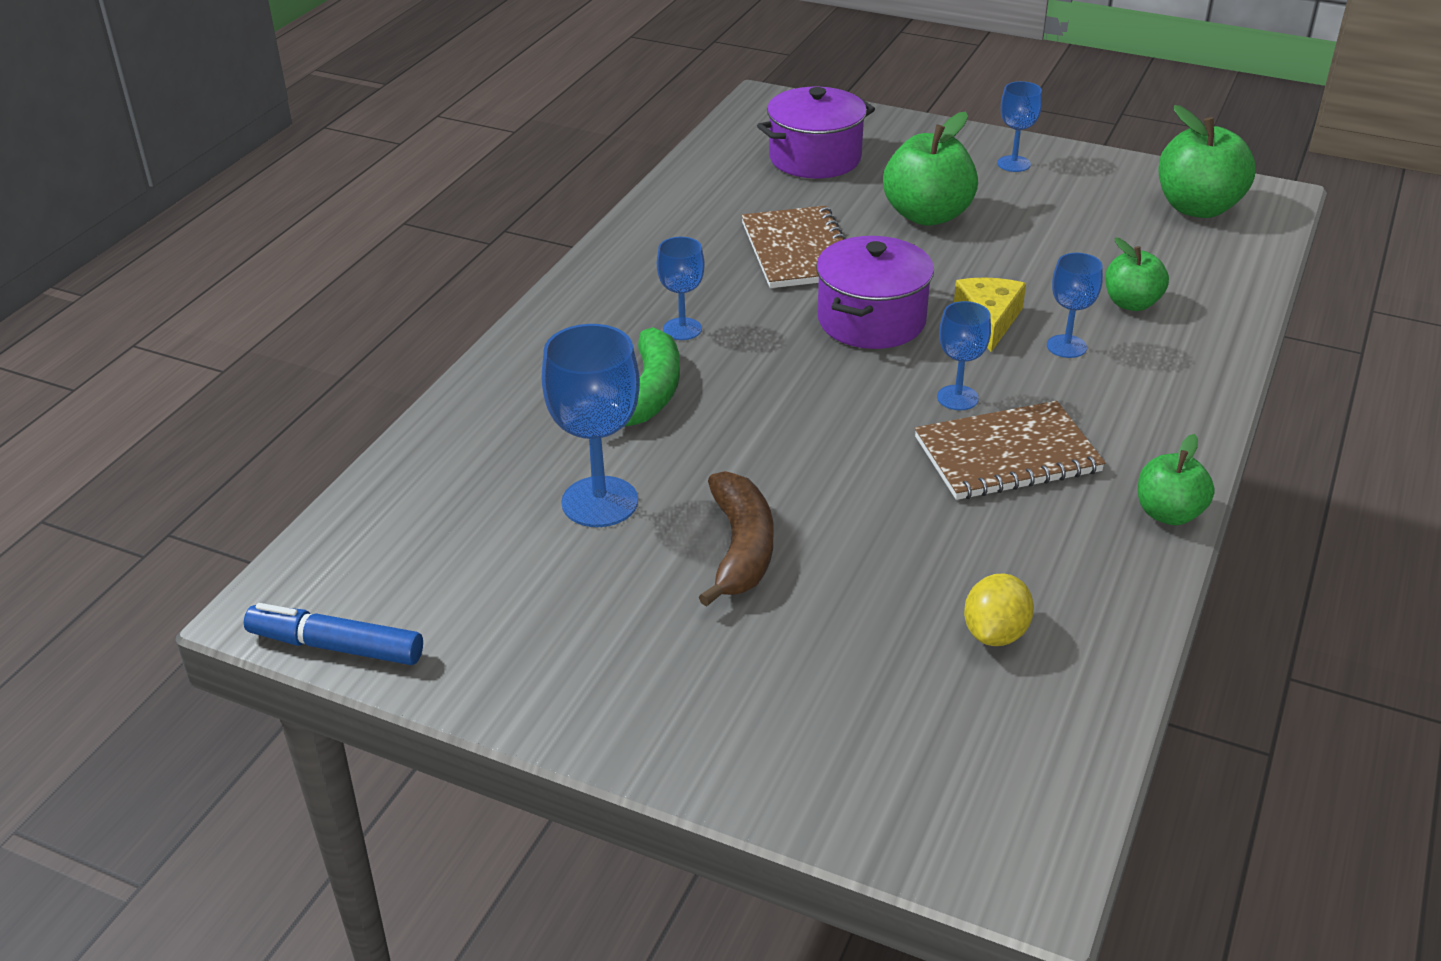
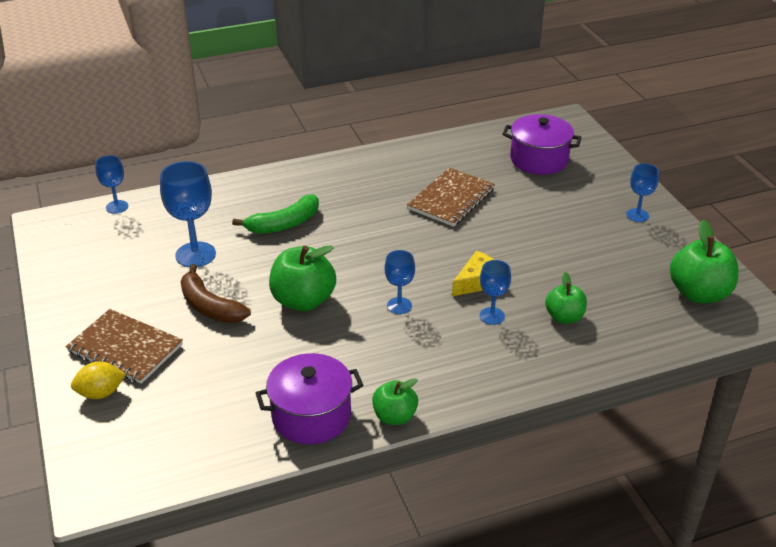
camera: 45 degrees right, 0 degrees up
blue marker [244,603,423,665] -> none
blue goblet [657,237,705,340] -> blue goblet moved to [95,155,128,214]
brown banana [699,471,773,607] -> brown banana turned 90 degrees clockwise [181,264,251,323]
purple pot [816,236,934,349] -> purple pot moved to [256,353,363,444]
green apple [883,112,978,226] -> green apple moved to [269,245,336,311]
brown notebook [915,401,1105,500] -> brown notebook moved to [66,309,183,384]
yellow lemon [964,573,1034,646] -> yellow lemon moved to [71,362,126,399]

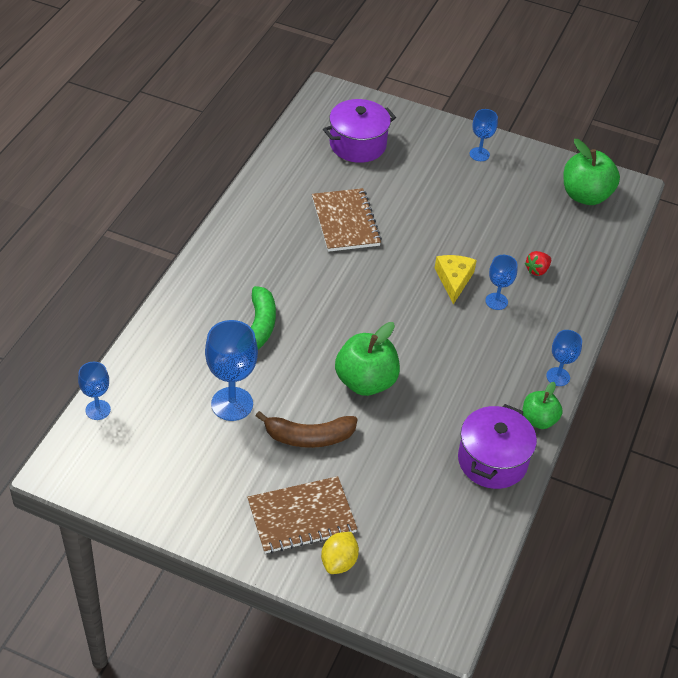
camera: 50 degrees left, 10 degrees up
blue goblet [385,250,415,314] -> blue goblet moved to [546,330,582,386]
green apple [545,272,587,324] -> red strawberry [525,251,551,276]

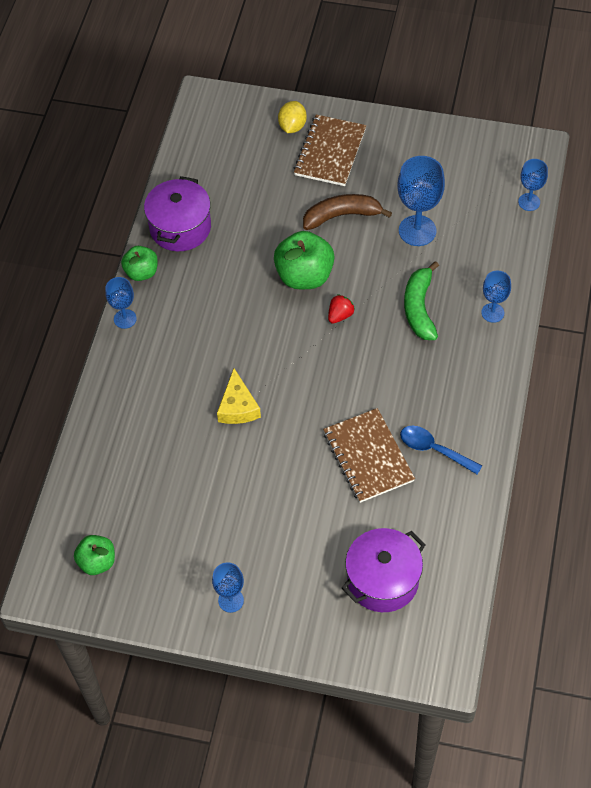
camera: 175 degrees right, 10 degrees up
brown notebook [247,476,357,554] -> brown notebook turned 45 degrees counterclockwise [294,114,366,186]
blue goblet [485,255,518,310] -> blue goblet moved to [481,271,511,323]
red strawberry [525,251,551,276] -> red strawberry moved to [328,294,355,324]
green apple [563,139,620,205] -> green apple [74,535,115,575], size x0.61
none -> blue spoon [400,426,482,475]

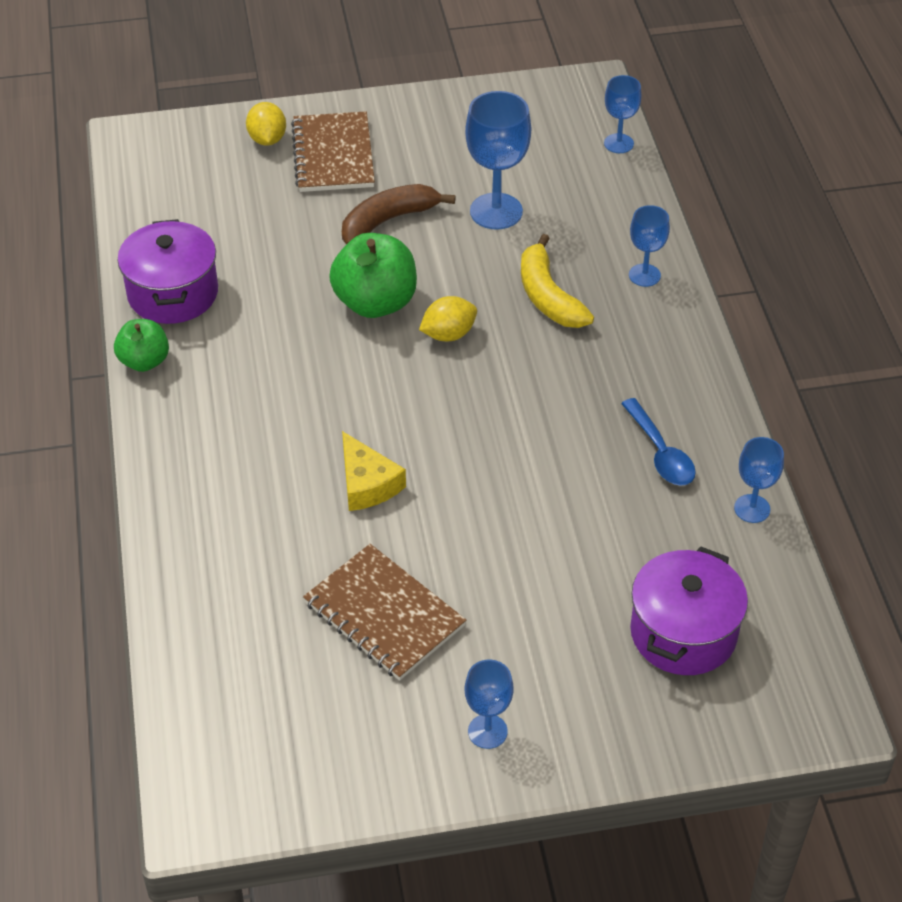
camera: 25 degrees left, 10 degrees down
green apple [74,535,115,575] -> none
blue goblet [105,277,137,329] -> blue goblet moved to [734,437,784,523]
brown notebook [323,408,415,503] -> brown notebook moved to [303,544,466,681]
red strawberry [328,294,355,324] -> yellow lemon [419,296,477,341]
blue spoon [400,426,482,475] -> blue spoon turned 120 degrees counterclockwise [621,398,696,486]
green banana [404,261,439,340] -> yellow banana [521,234,594,328]

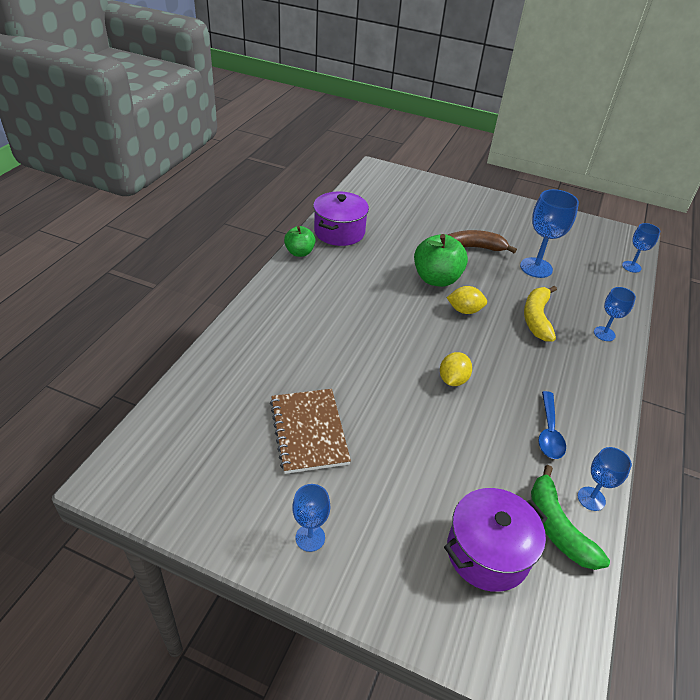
camera: 30 degrees right, 5 degrees down
yellow lemon [246,102,286,146] -> yellow lemon moved to [440,352,472,386]
brown notebook [291,111,375,192] -> none
yellow cheese [342,431,406,511] -> none
none -> green banana [531,465,610,570]

